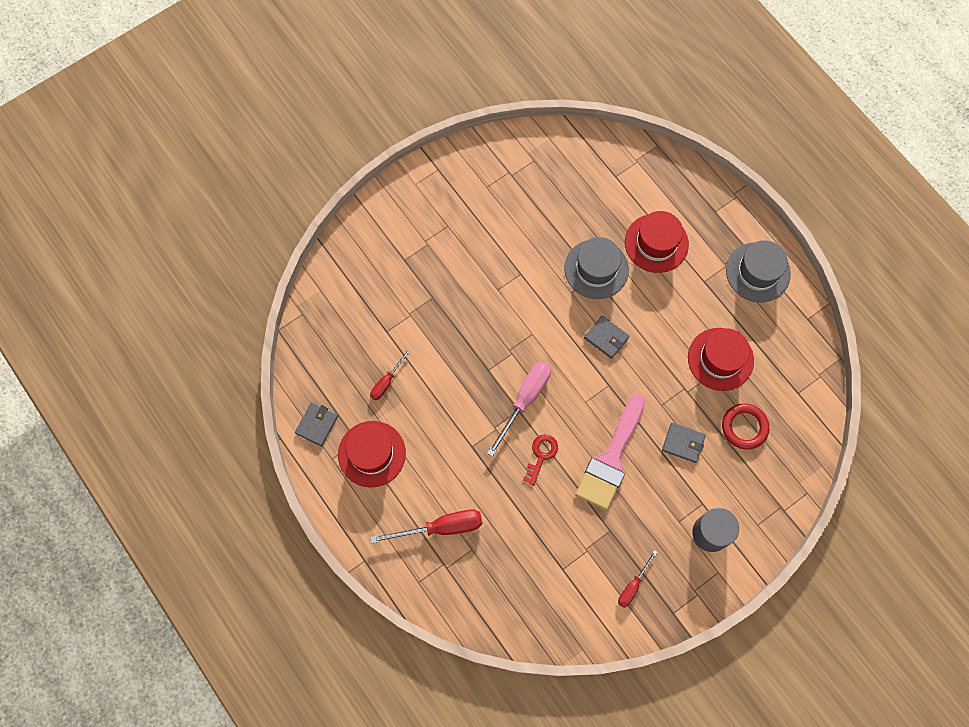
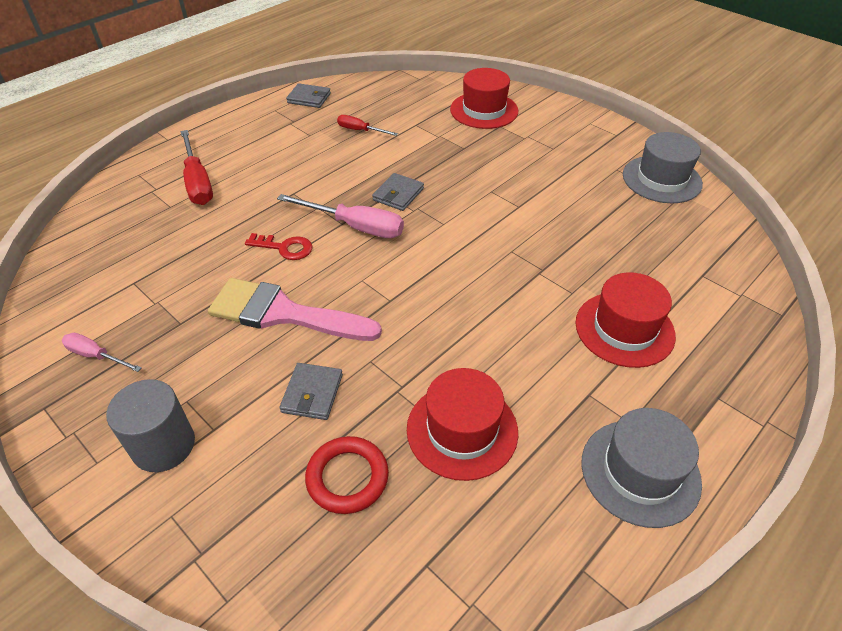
camera: 80 degrees right, 25 degrees down
red hat [338,421,406,487] -> red hat moved to [450,68,519,129]
grey hat [564,237,629,299] -> grey hat moved to [623,132,703,203]
grey wallet [584,315,630,359] -> grey wallet moved to [372,173,424,211]
red screwdriver [618,550,657,608] -> pink screwdriver [62,333,142,372]

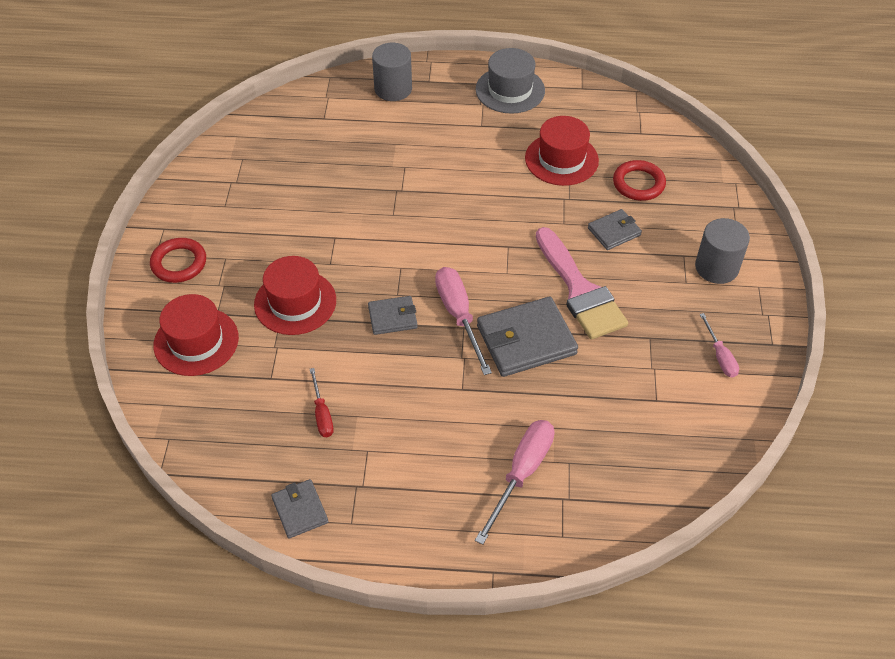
camera: 130 degrees left, 5 degrees up
red screwdriver [180,130,213,205] -> pink screwdriver [475,420,555,545]
red key [245,233,313,260] -> grey wallet [477,297,578,377]
red hat [576,272,676,368] -> red hat moved to [254,256,336,335]
grey hat [623,132,703,203] -> none
none -> red ring [150,238,206,283]
none -> grey cylinder [372,43,412,101]

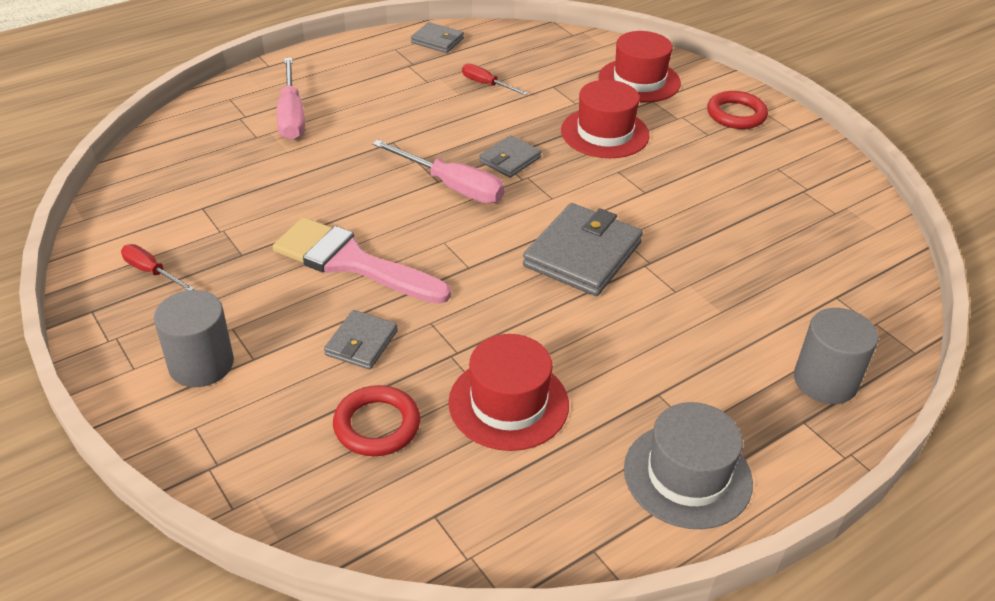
camera: 140 degrees right, 10 degrees down
grey wallet [477,297,578,377] -> grey wallet moved to [523,203,643,296]
pink screwdriver [700,313,739,378] -> red screwdriver [121,244,194,290]

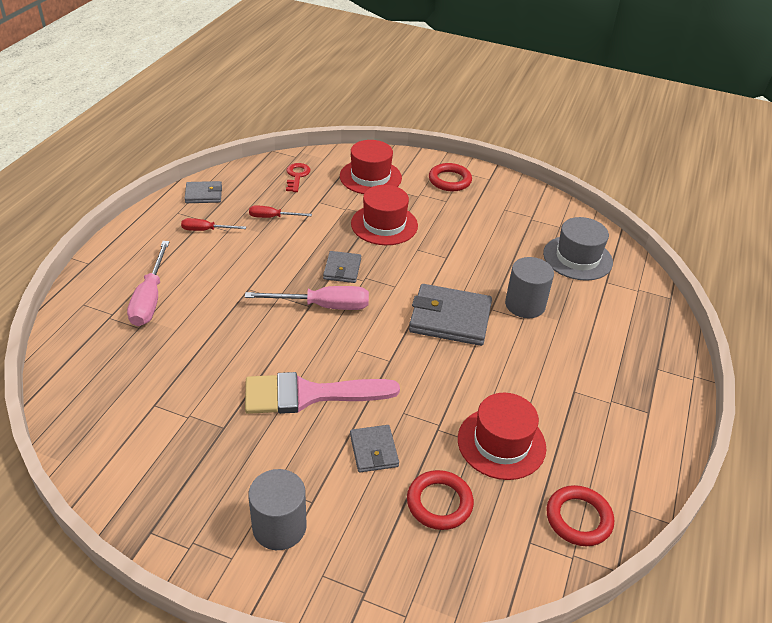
camera: 35 degrees left, 0 degrees up
red screwdriver [121,244,194,290] -> red screwdriver moved to [181,218,246,231]
pink screwdriver [277,58,305,140] -> pink screwdriver turned 45 degrees clockwise [127,241,170,326]
grey wallet [523,203,643,296] -> grey wallet turned 75 degrees counterclockwise [409,284,492,346]
grey hat [624,402,753,529] -> grey hat moved to [543,217,613,281]
grey cylinder [794,308,878,404] -> grey cylinder moved to [505,257,554,318]
none -> red key [286,163,311,192]
none -> red ring [546,485,614,546]

